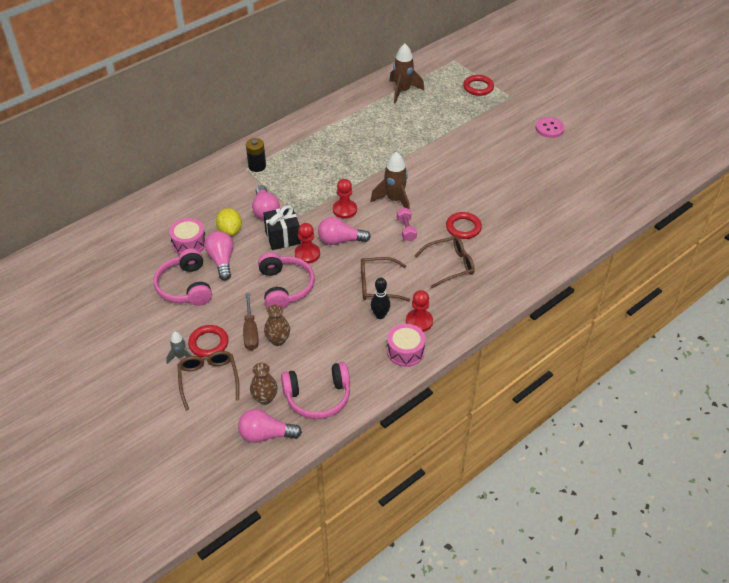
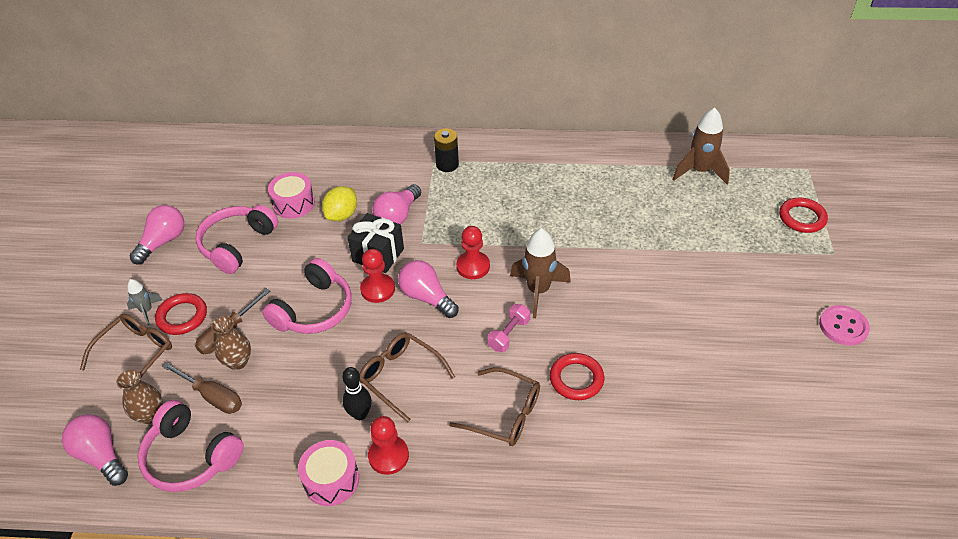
camera: 45 degrees right, 0 degrees up
pink light bulb [205,231,234,280] -> pink light bulb moved to [130,205,184,264]
none -> brown screwdriver [162,362,242,414]

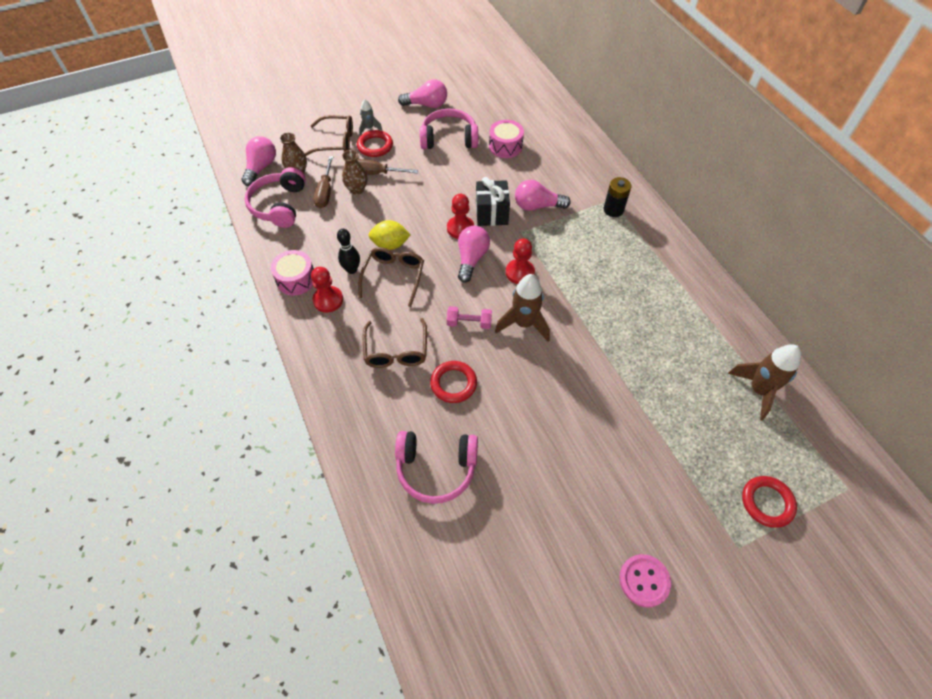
camera: 60 degrees right, 10 degrees up
pink headphones [262,258,352,334] -> pink headphones moved to [395,431,478,504]
yellow lemon [322,186,357,221] -> yellow lemon moved to [368,220,411,250]

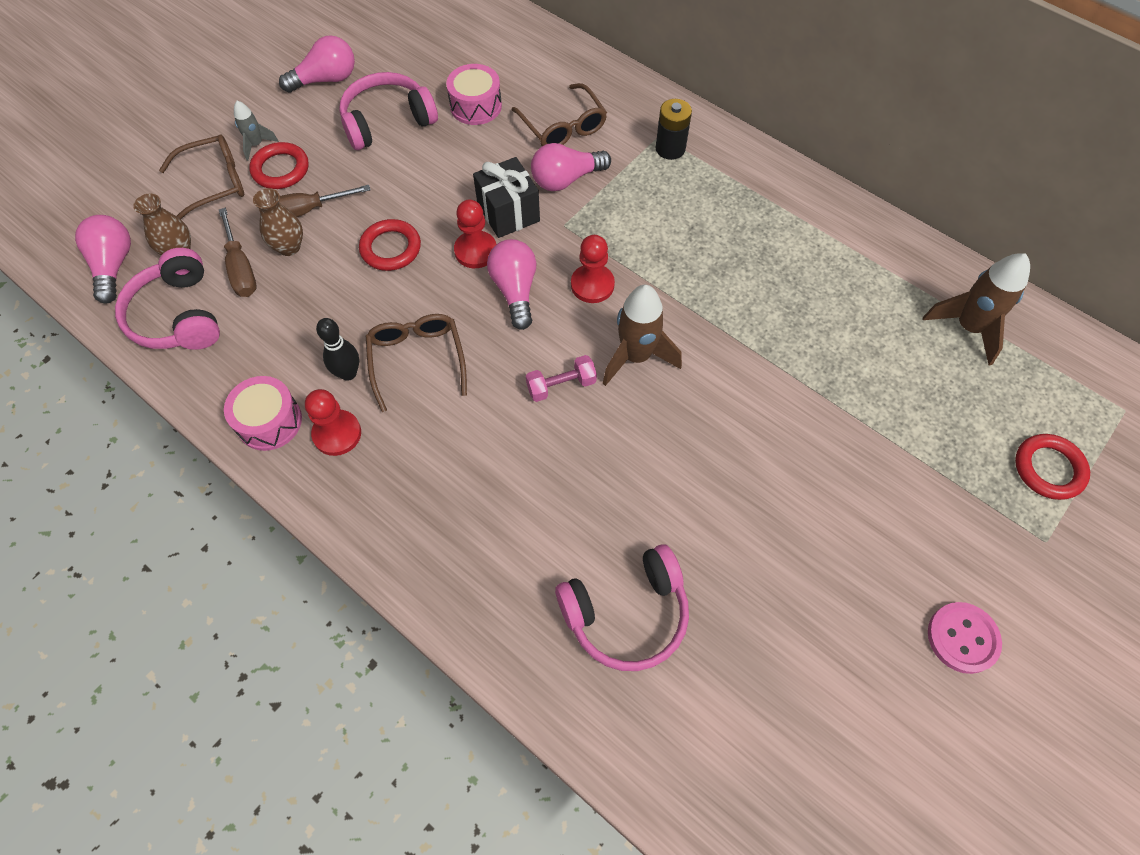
camera: 25 degrees left, 5 degrees up
brown glasses [363,318,427,368] -> brown glasses moved to [512,83,607,146]
yellow lemon [368,220,411,250] -> none
red ring [430,361,477,403] -> red ring moved to [359,219,421,271]

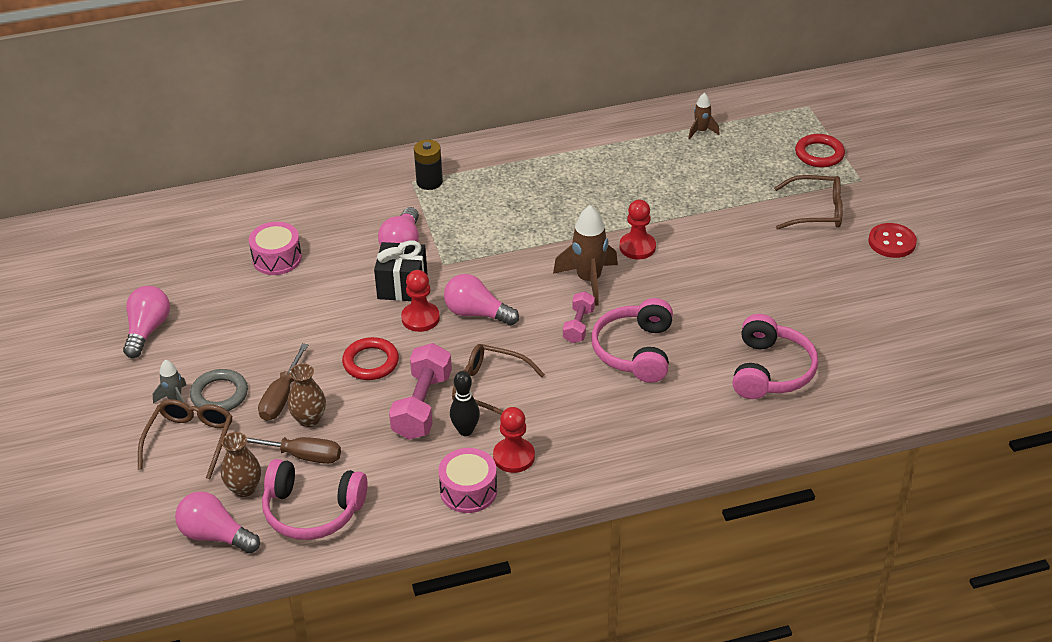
camera: 55 degrees left, 20 degrees down
red ring [249,142,309,189] -> grey ring [190,369,248,411]
pink headphones [339,72,438,150] -> pink headphones moved to [591,298,673,383]
brown glasses [512,83,607,146] -> brown glasses moved to [774,175,843,230]
red pawn [571,235,615,303] -> red pawn moved to [620,199,656,260]
brown rocket [923,253,1030,365] -> brown rocket [688,93,720,140], size x0.54
pink button [928,602,1002,674] -> red button [868,223,917,258]
none -> pink dumbbell [389,343,452,440]

